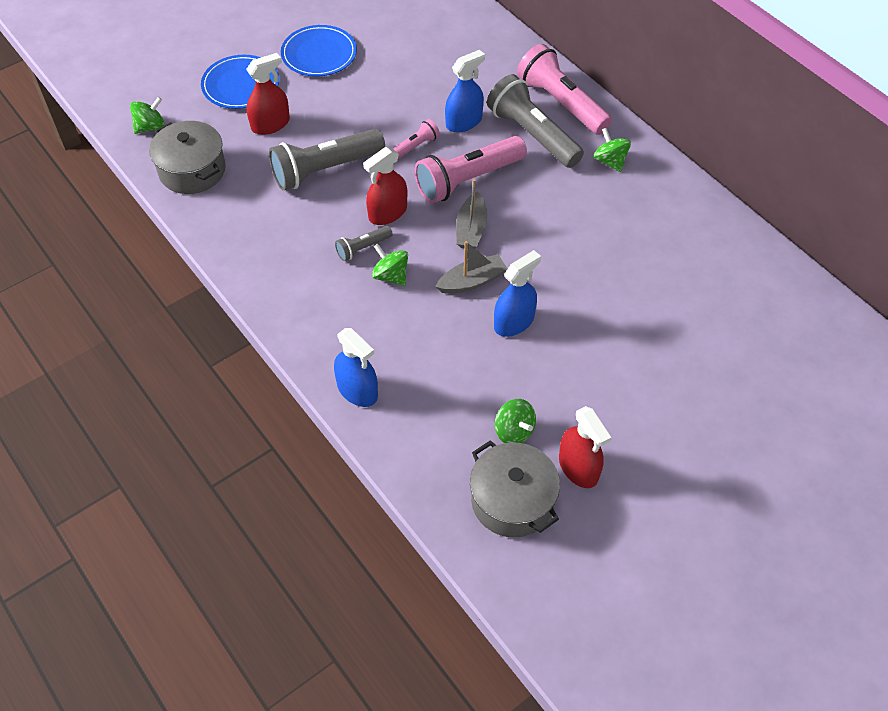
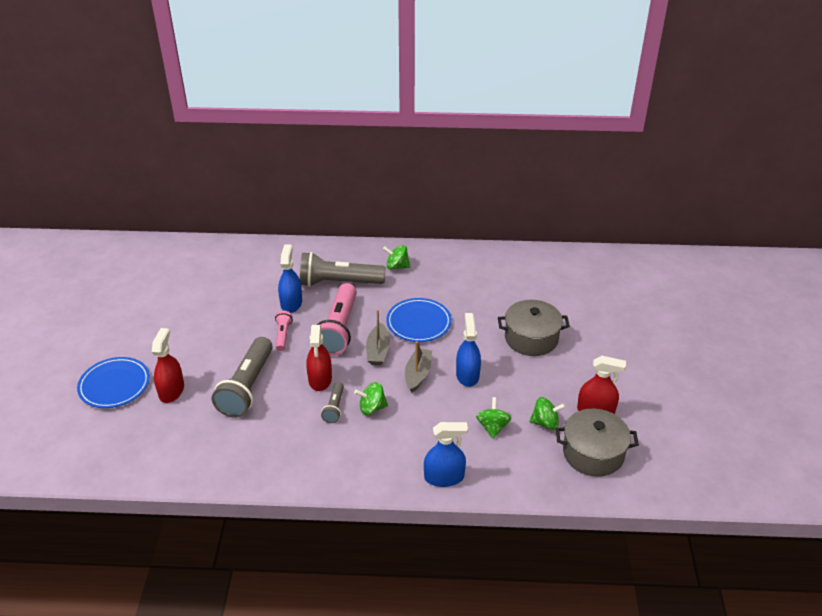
camera: 50 degrees left, 15 degrees down
green spinning top [130,97,165,134] -> green spinning top moved to [476,397,512,439]
grey pot [149,121,226,194] -> grey pot moved to [498,300,570,356]
blue plate [281,25,357,77] -> blue plate moved to [386,298,452,342]
grey boat [456,179,487,249] -> grey boat turned 45 degrees clockwise [366,309,390,365]
pink flashlight [517,44,612,135] -> none

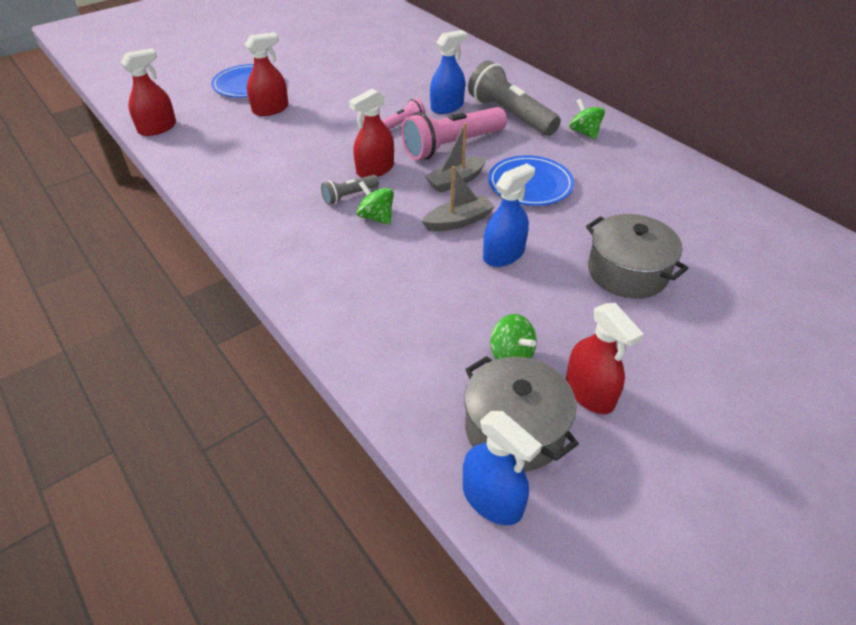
camera: 50 degrees right, 5 degrees up
grey flashlight [212,337,273,418] -> none
blue spray bottle [424,422,468,487] -> blue spray bottle moved to [463,411,542,525]
green spinning top [476,397,512,439] -> none
none -> red spray bottle [121,48,176,136]

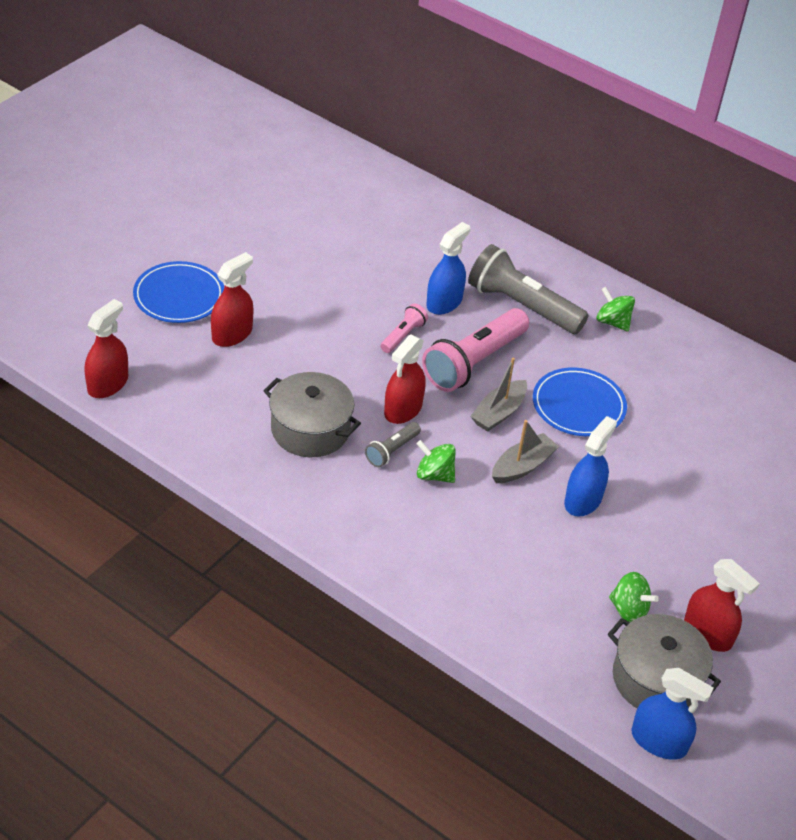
camera: 20 degrees left, 0 degrees up
grey pot [586,214,689,299] -> grey pot moved to [263,372,361,457]

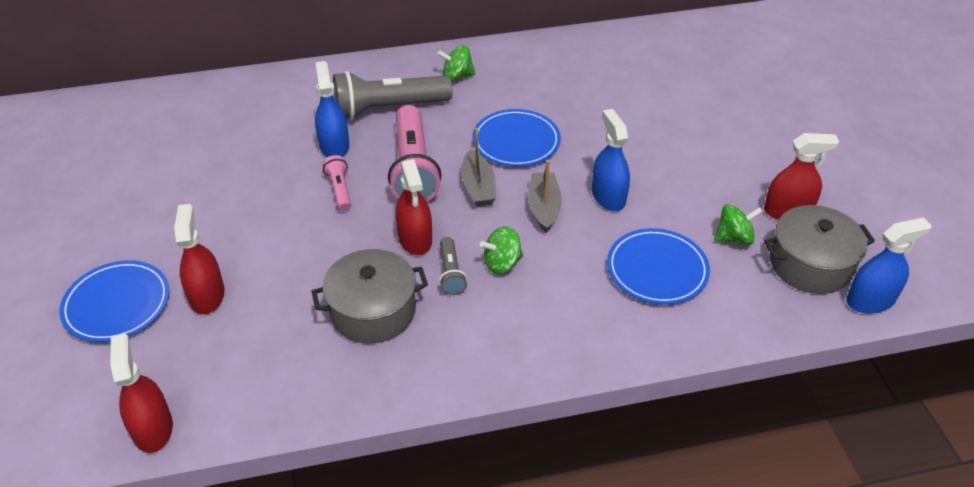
camera: 45 degrees left, 0 degrees up
none -> blue plate [607,228,710,304]

